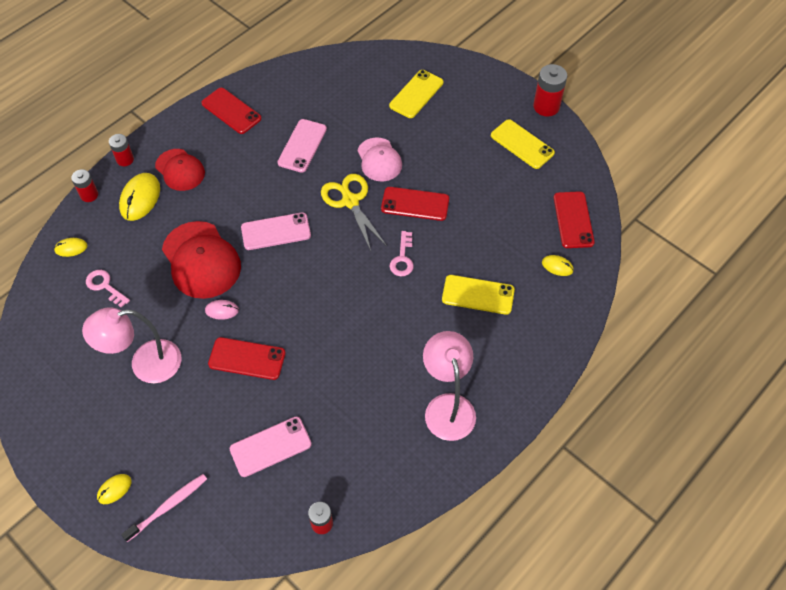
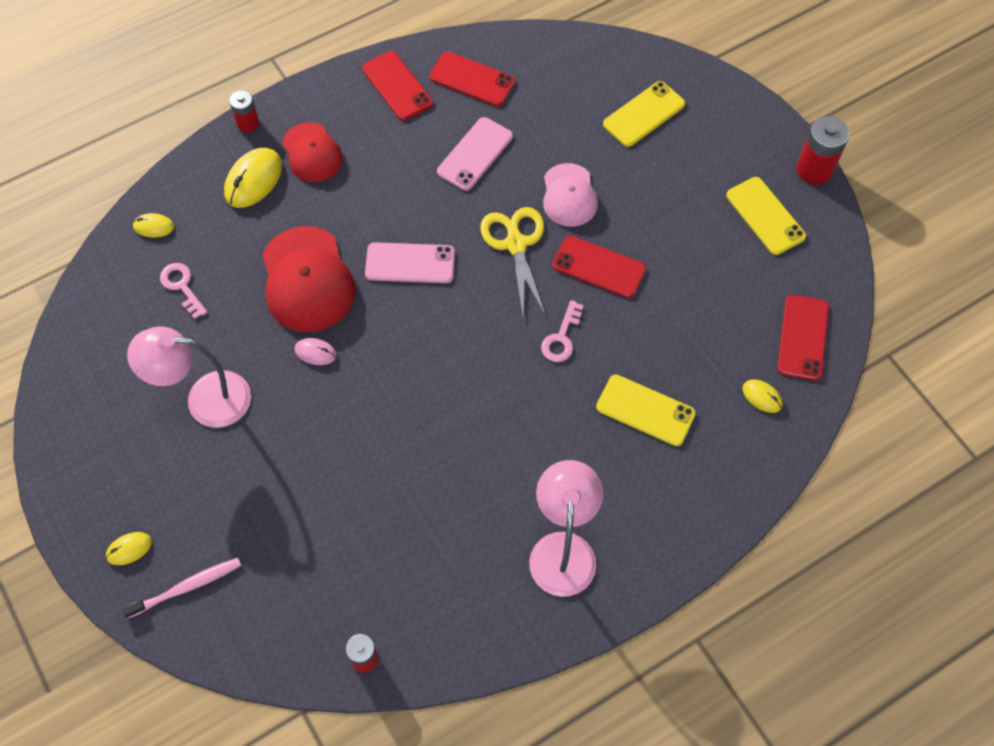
camera: 15 degrees right, 5 degrees up
red battery [71,169,98,202] -> none
red phone [208,337,286,380] -> red phone moved to [429,52,515,106]
pink phone [230,417,312,477] -> none

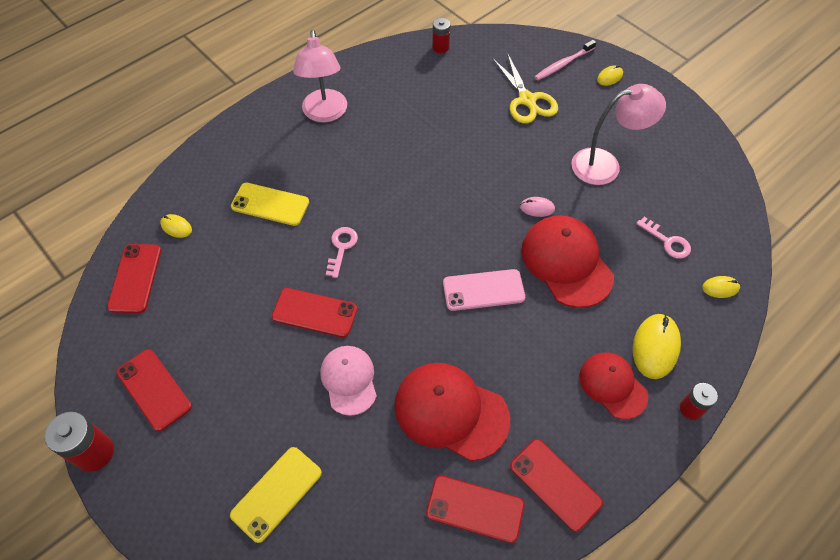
camera: 170 degrees right, 5 degrees down
pink phone [437,117,513,191] -> red cap [395,363,510,461]
yellow scissors [480,207,546,316] -> yellow scissors moved to [492,53,558,124]
yellow phone [726,177,806,255] -> red phone [116,349,192,431]

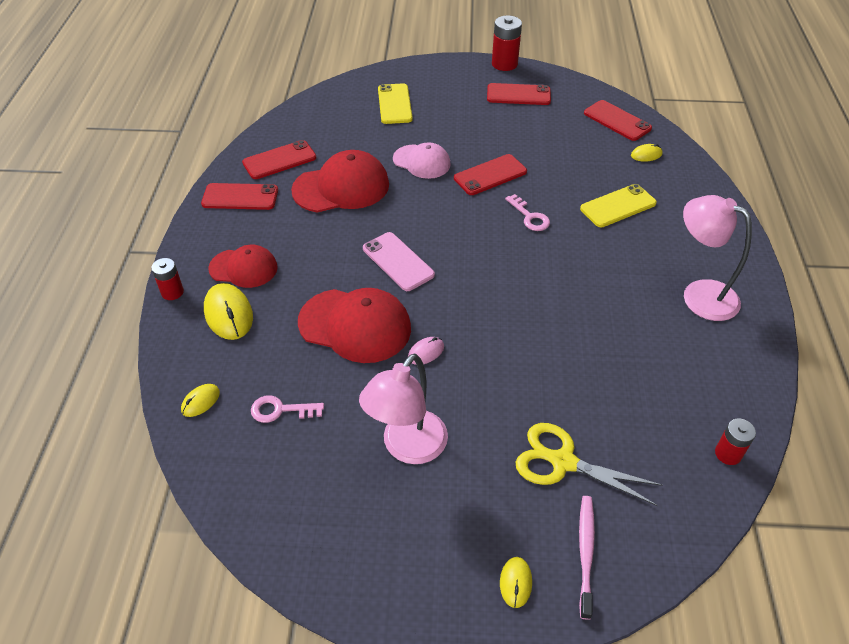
camera: 135 degrees right, 10 degrees down
pink phone [443,269,525,311] -> pink phone turned 75 degrees counterclockwise [363,232,435,291]

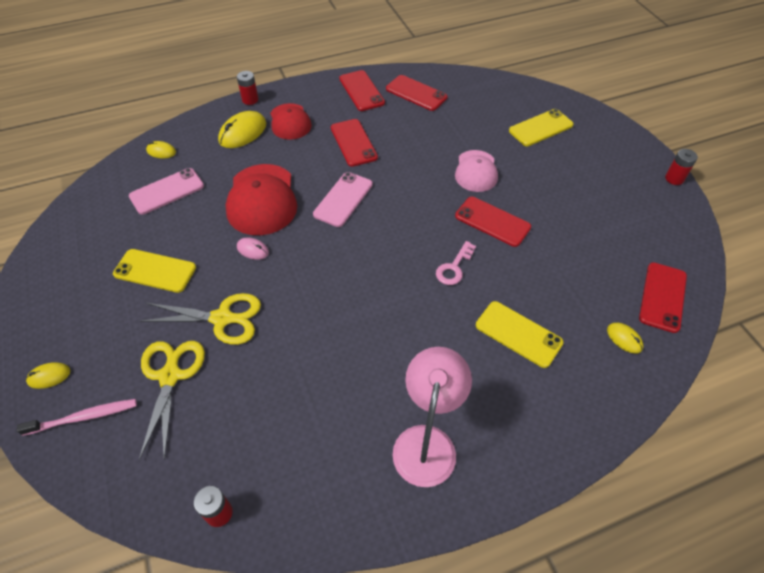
camera: 65 degrees right, 5 degrees up
pink key [251,395,324,423] -> pink phone [129,168,204,215]
red cap [291,150,389,213] -> none
pink lamp [359,354,448,464] -> yellow phone [113,249,196,293]
red phone [487,83,551,105] -> red phone moved to [331,119,378,167]
red battery [492,15,522,71] -> red battery [665,149,698,185], size x0.63
none -> yellow scissors [140,293,261,345]

